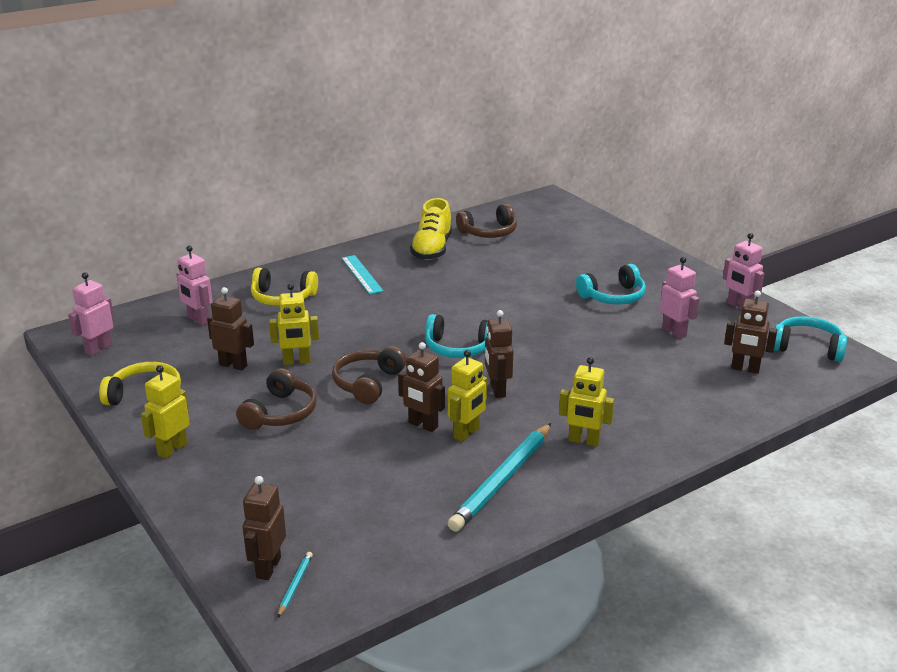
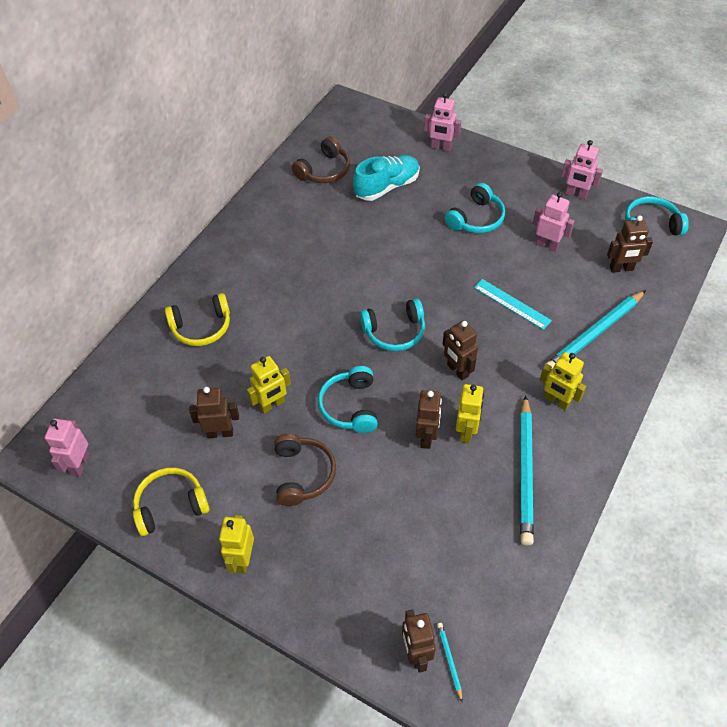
camera: 25 degrees left, 25 degrees up
pink robot [176,246,213,326] -> pink robot moved to [424,93,461,152]
brown headphones [332,346,406,404] -> turquoise headphones [318,366,378,433]
turquoise ruler [342,255,384,294] -> turquoise ruler moved to [474,279,552,330]
brown robot [398,342,445,432] -> brown robot turned 90 degrees counterclockwise [415,390,442,449]
yellow shoe [410,198,452,260] -> none
yellow robot [559,357,614,447] -> yellow robot turned 45 degrees clockwise [540,352,586,410]
none -> turquoise shoe [353,155,420,201]
none -> turquoise pencil [544,290,646,370]

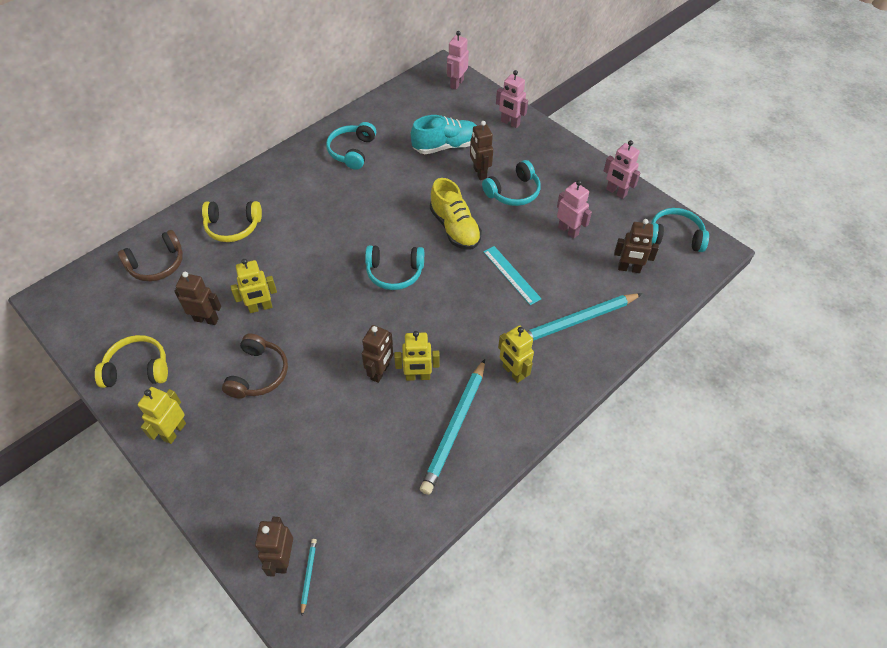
camera: 15 degrees right, 0 degrees up
pink robot [45,419,89,477] -> pink robot moved to [447,31,469,90]
brown headphones [292,136,350,183] -> brown headphones moved to [118,230,183,281]
turquoise headphones [318,366,378,433] -> turquoise headphones moved to [326,122,376,170]
brown robot [442,320,478,380] -> brown robot moved to [470,121,493,180]
yellow robot [456,384,484,443] -> yellow robot turned 60 degrees clockwise [394,331,440,381]
none -> yellow shoe [430,178,482,250]

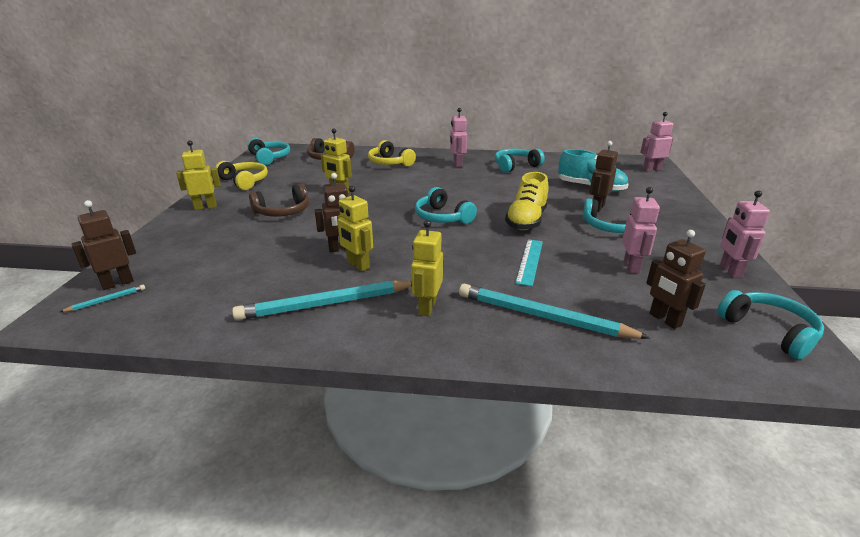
camera: 50 degrees right, 25 degrees down
brown robot [174,272,221,325] -> none
pink robot [496,70,528,128] -> pink robot moved to [450,108,467,167]
none -> turquoise headphones [247,138,290,165]

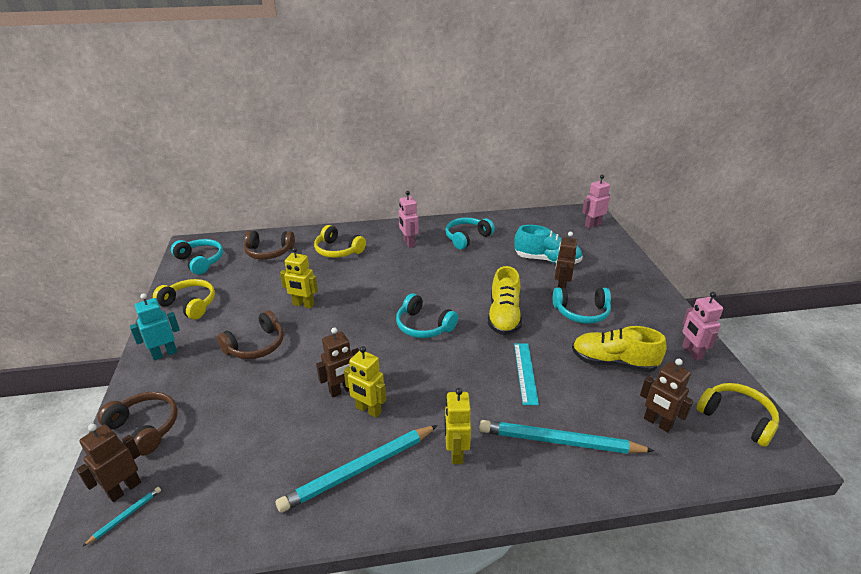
camera: 15 degrees left, 5 degrees up
yellow robot [176,140,221,210] -> turquoise robot [130,293,180,360]
pink robot [622,187,660,274] -> yellow shoe [572,326,667,372]
turquoise headphones [717,290,824,359] -> yellow headphones [697,383,779,447]
none -> brown headphones [97,392,178,456]

